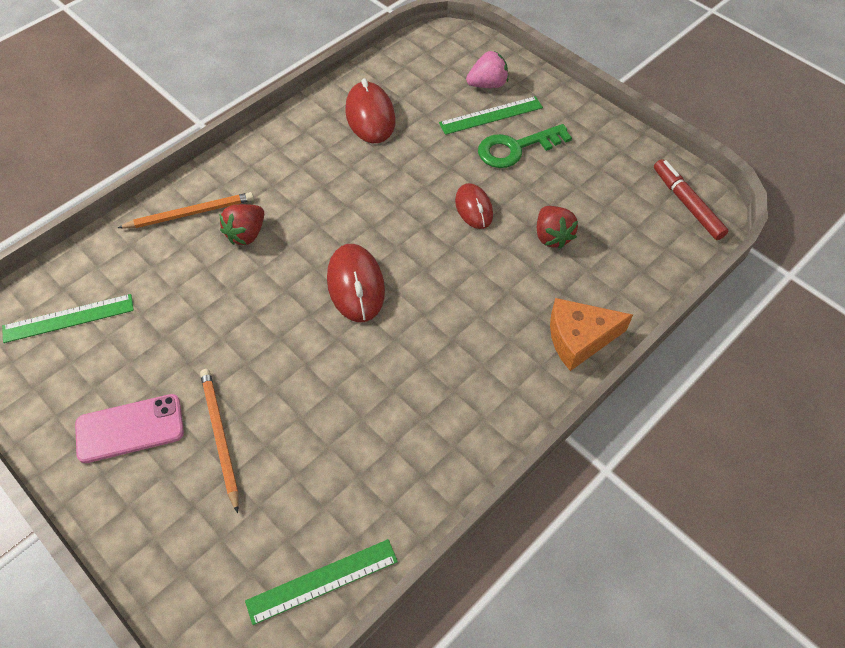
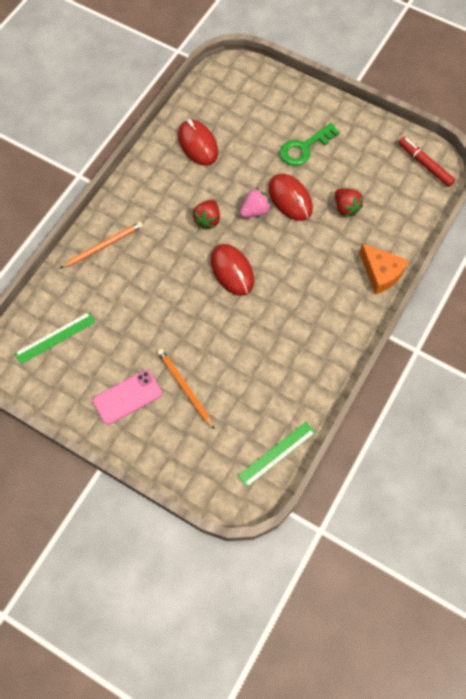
camera: 15 degrees left, 10 degrees up
red strawberry [219,204,264,245] -> red strawberry moved to [193,200,220,229]
green ruler [439,96,543,135] -> none
red mouse [455,183,493,229] -> red mouse [268,174,313,221], size x1.52
pink strawberry [466,51,508,88] -> pink strawberry moved to [240,188,271,218]
orange cheese [550,298,633,371] -> orange cheese turned 105 degrees counterclockwise [359,243,409,294]

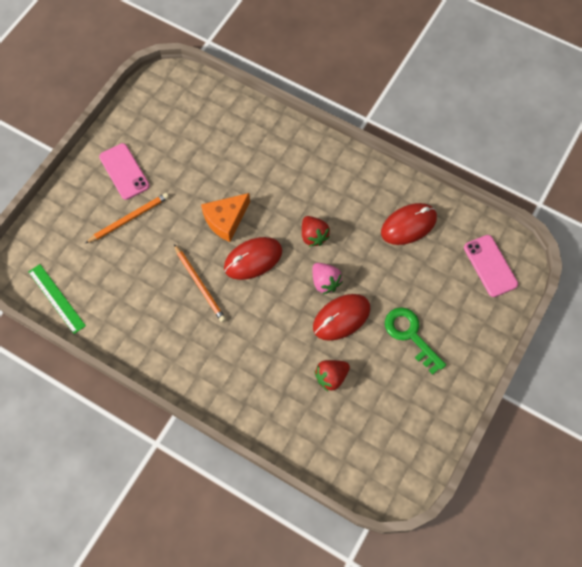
camera: 90 degrees right, 0 degrees up
green ruler [15,312,96,364] -> none
orange pencil [60,222,143,268] -> orange pencil moved to [174,244,226,322]
red strawberry [193,200,220,229] -> red strawberry turned 135 degrees counterclockwise [302,216,330,247]
orange cheese [359,243,409,294] -> orange cheese moved to [201,193,250,242]
red marker [398,137,455,187] -> none
none -> pink phone [464,235,518,297]

